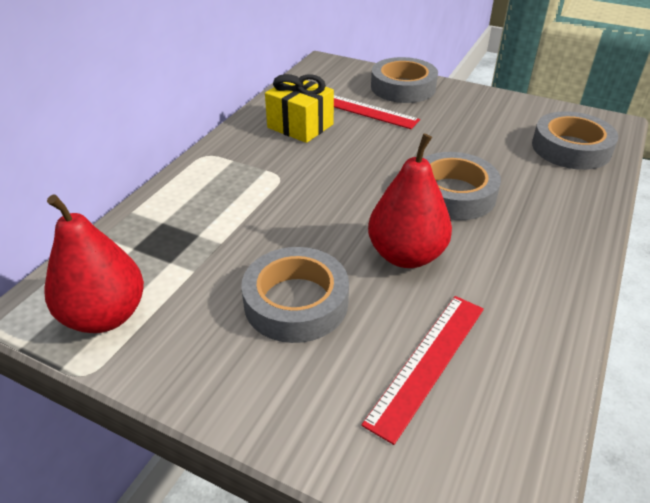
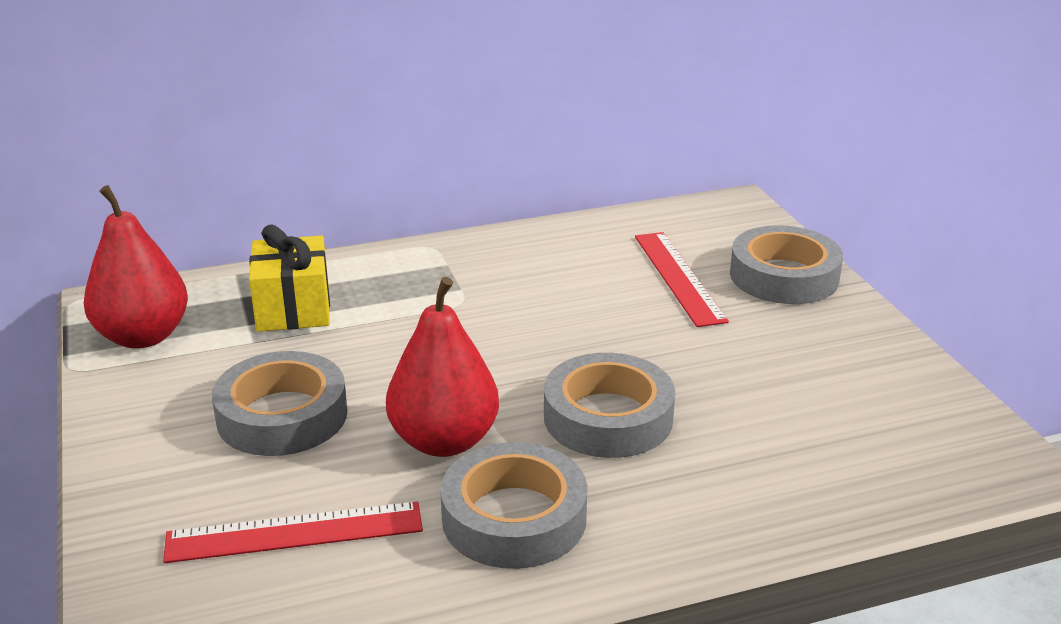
camera: 45 degrees right, 10 degrees down
yellow gift [265,74,334,143] -> yellow gift moved to [249,225,330,332]
grey tape [532,111,618,170] -> grey tape moved to [440,442,587,569]

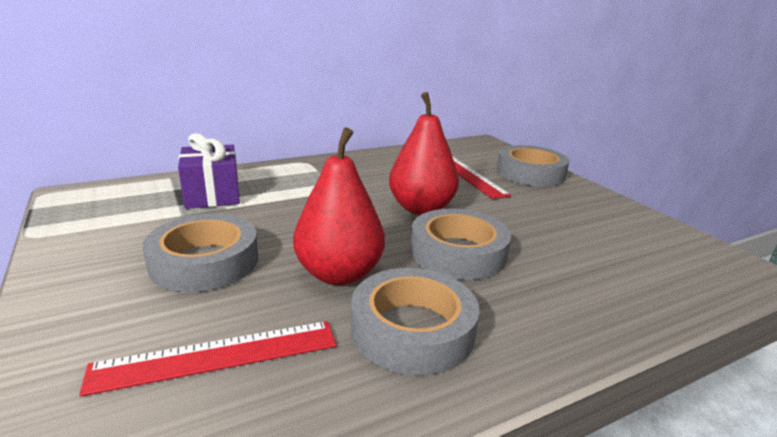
camera: 10 degrees left, 5 degrees down
red pear [83,185,188,349] -> red pear moved to [389,92,459,215]
yellow gift [249,225,330,332] -> purple gift [178,133,240,209]

